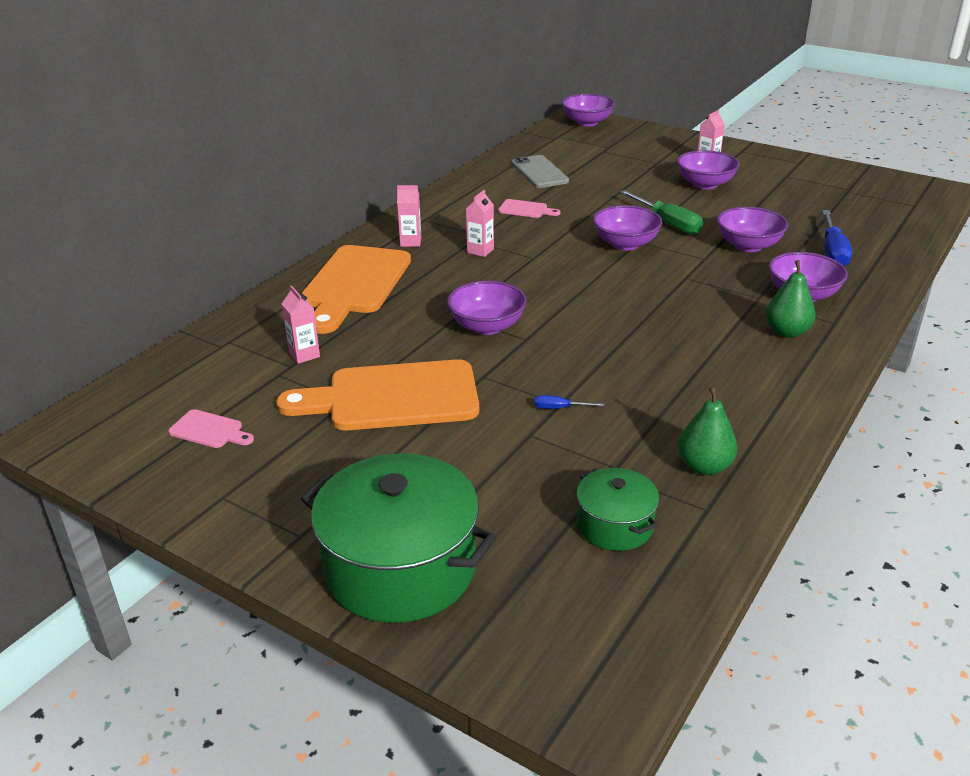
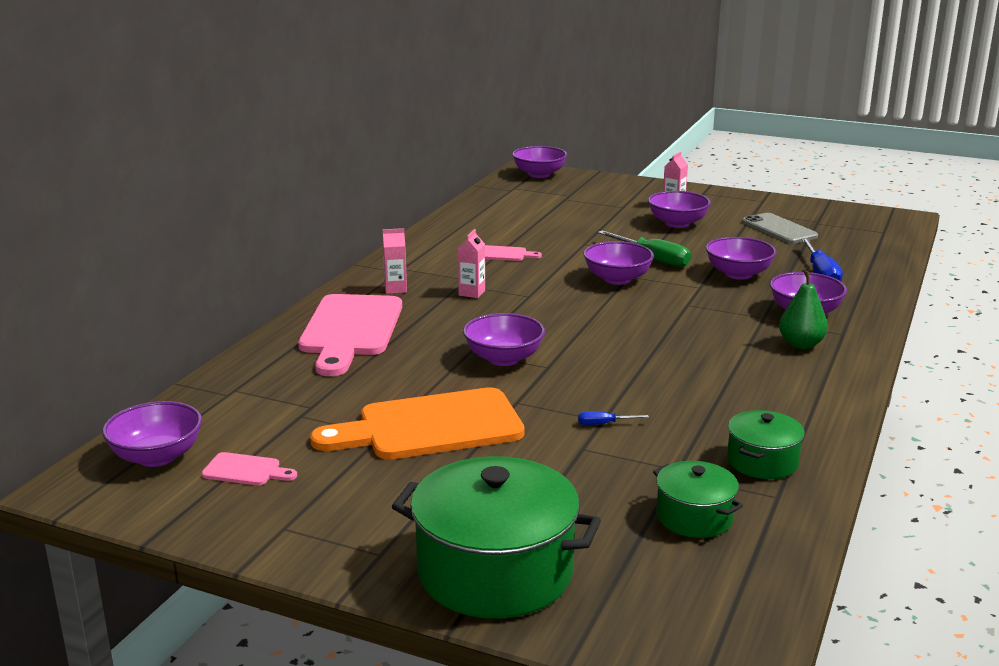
camera: 10 degrees left, 10 degrees down
pink carton [282,286,320,364] -> none
orange cutting board [301,245,411,334] -> pink cutting board [298,294,402,376]
grey phone [512,155,569,188] -> grey phone moved to [742,213,818,244]
green pear [678,386,738,475] -> green pot [727,410,805,479]
none -> purple bowl [102,401,202,467]

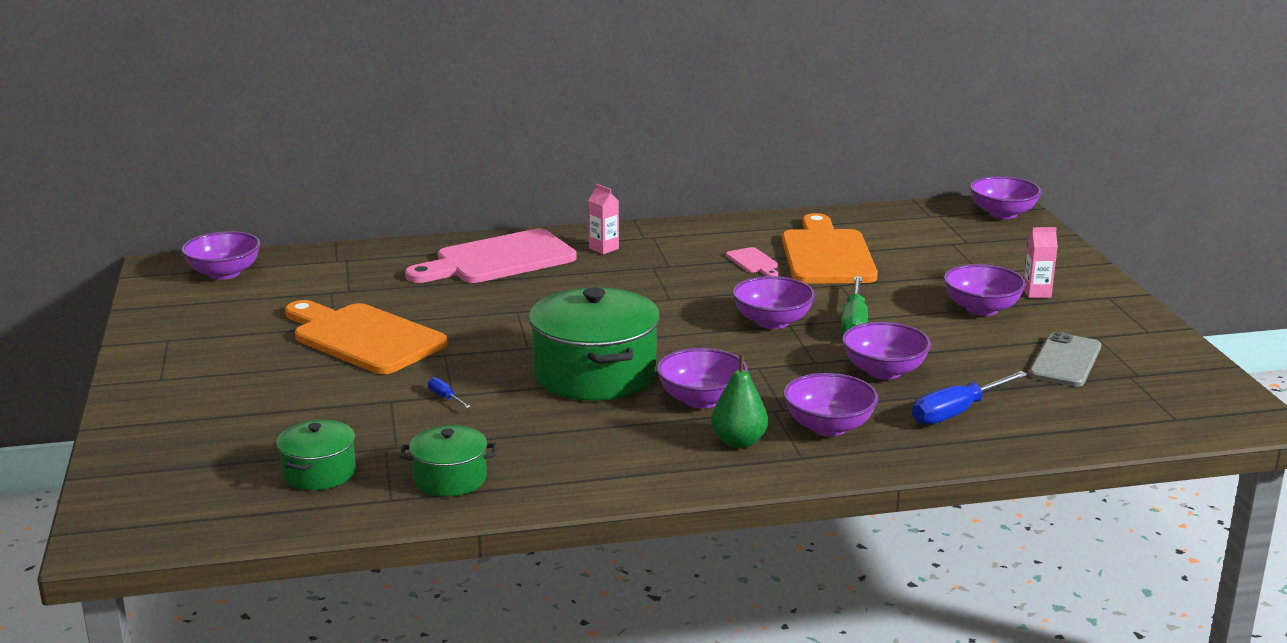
camera: 55 degrees right, 0 degrees up
pink cutting board [202,452,297,485] -> none
green pot [392,456,601,619] -> green pot moved to [529,287,660,401]
pink carton [458,229,485,298] -> none
purple bowl [463,313,545,366] -> purple bowl moved to [657,348,748,408]
none -> orange cutting board [782,213,878,284]

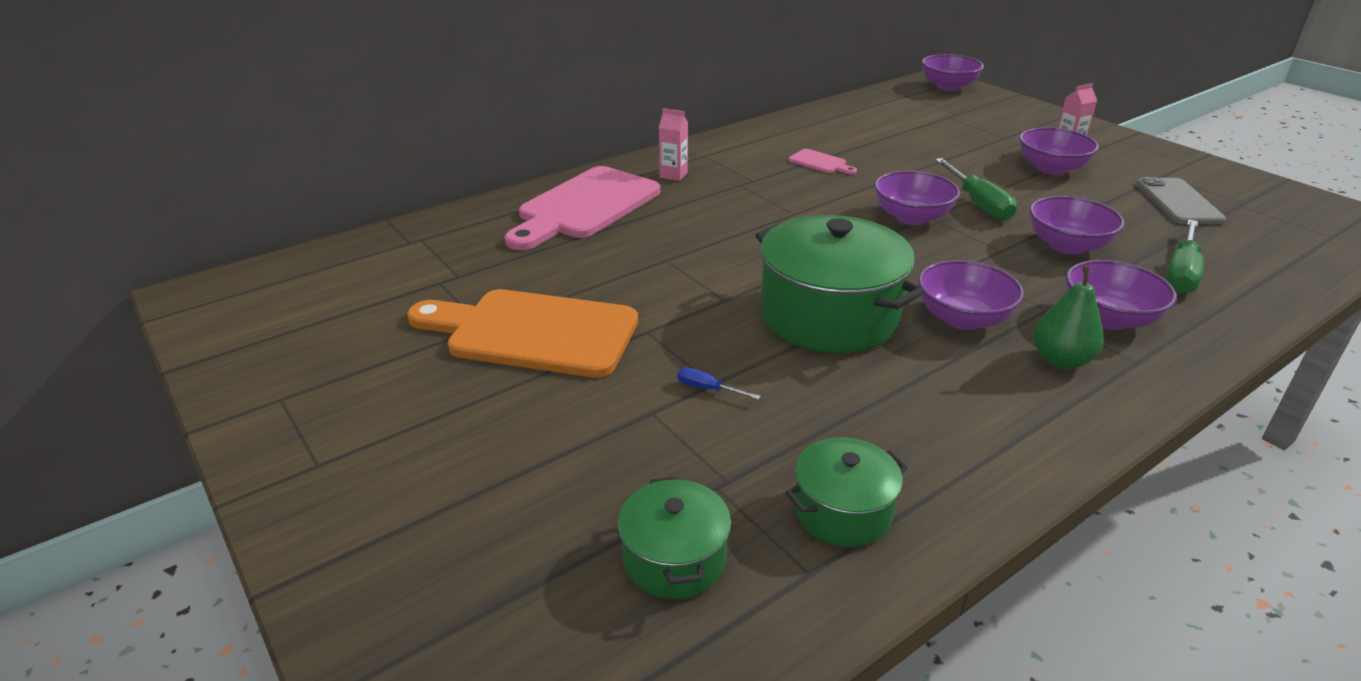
camera: 25 degrees left, 10 degrees up
purple bowl [181,231,261,280] -> none
orange cutting board [782,213,878,284] -> none
blue screwdriver [912,371,1028,425] -> green screwdriver [1166,219,1204,294]

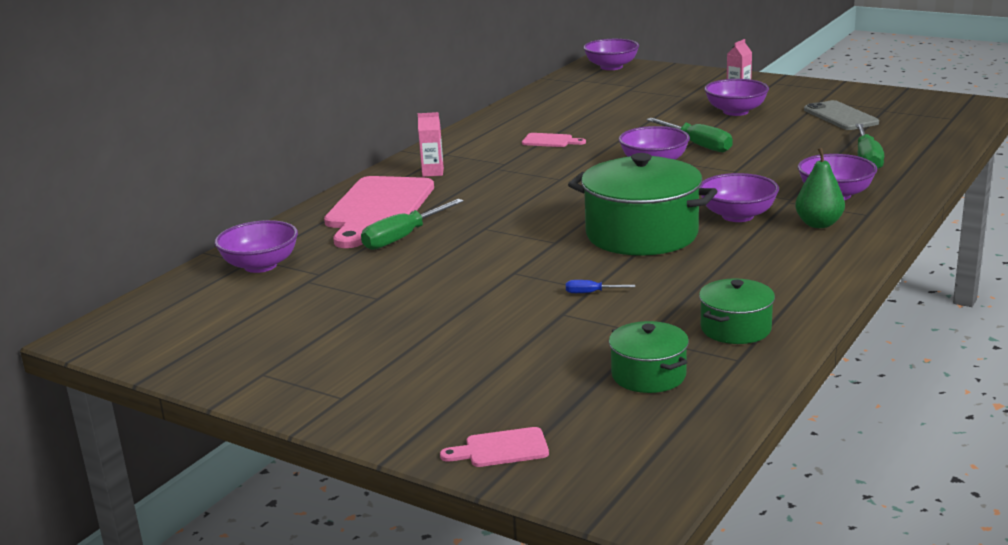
camera: 20 degrees left, 10 degrees down
orange cutting board [407,289,638,378] -> none
purple bowl [1029,196,1124,255] -> purple bowl moved to [215,220,298,273]
none -> green screwdriver [361,199,464,250]
none -> pink cutting board [440,427,549,467]

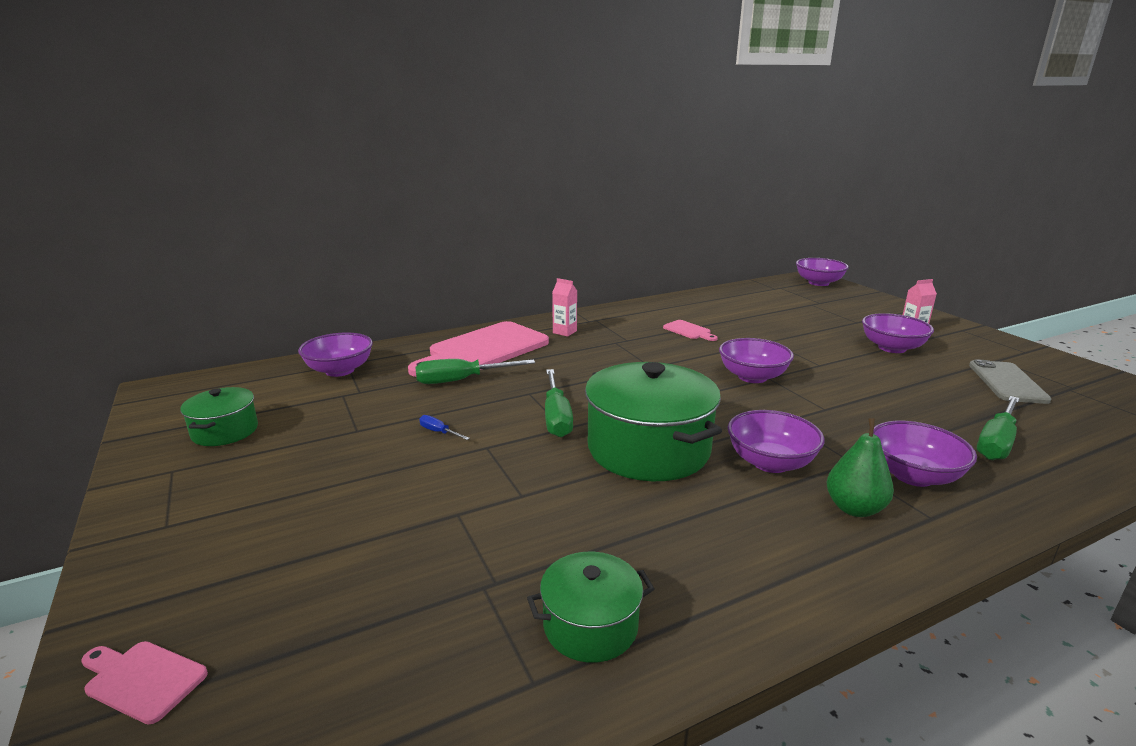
camera: 30 degrees right, 0 degrees up
blue screwdriver [566,280,635,293] -> blue screwdriver moved to [419,415,470,440]
green pot [609,321,689,393] -> green pot moved to [180,387,258,446]
green screwdriver [646,118,733,152] -> green screwdriver moved to [545,369,573,437]

